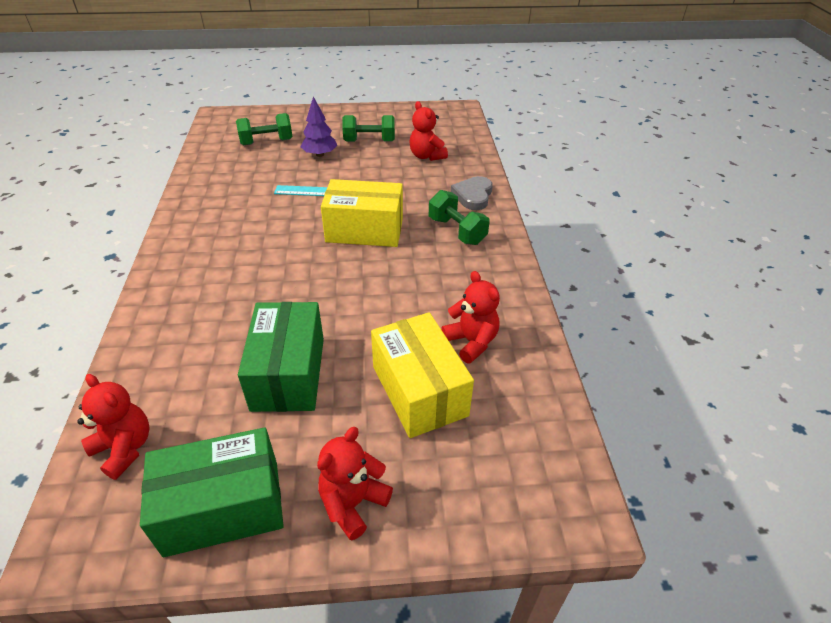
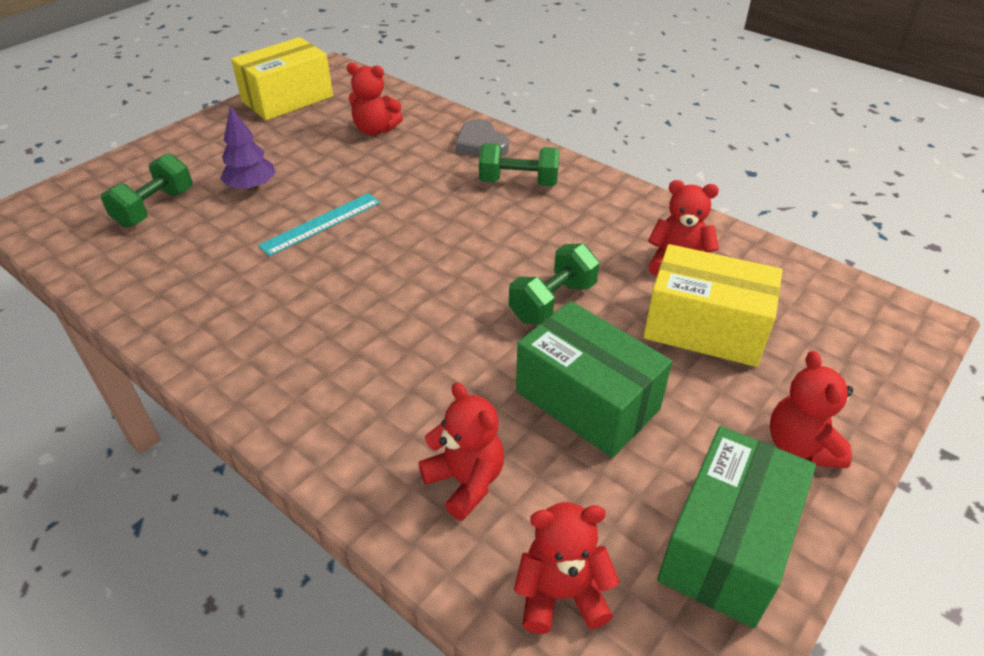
camera: 45 degrees left, 0 degrees up
yellow box [321,179,403,247] -> yellow box moved to [231,37,333,120]
green dumbbell [342,115,395,142] -> green dumbbell moved to [509,243,599,325]
none -> red teddy bear [418,382,504,521]

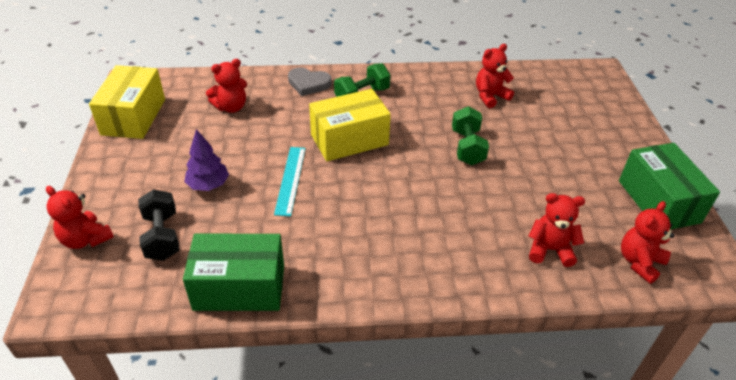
camera: 45 degrees left, 0 degrees up
green dumbbell [101,153,192,228] -> black dumbbell [138,189,179,261]
green box [516,301,672,458] -> green box moved to [183,234,284,311]
yellow box [643,244,783,367] -> yellow box moved to [309,89,391,161]
red teddy bear [770,351,853,468] -> red teddy bear moved to [46,186,114,249]

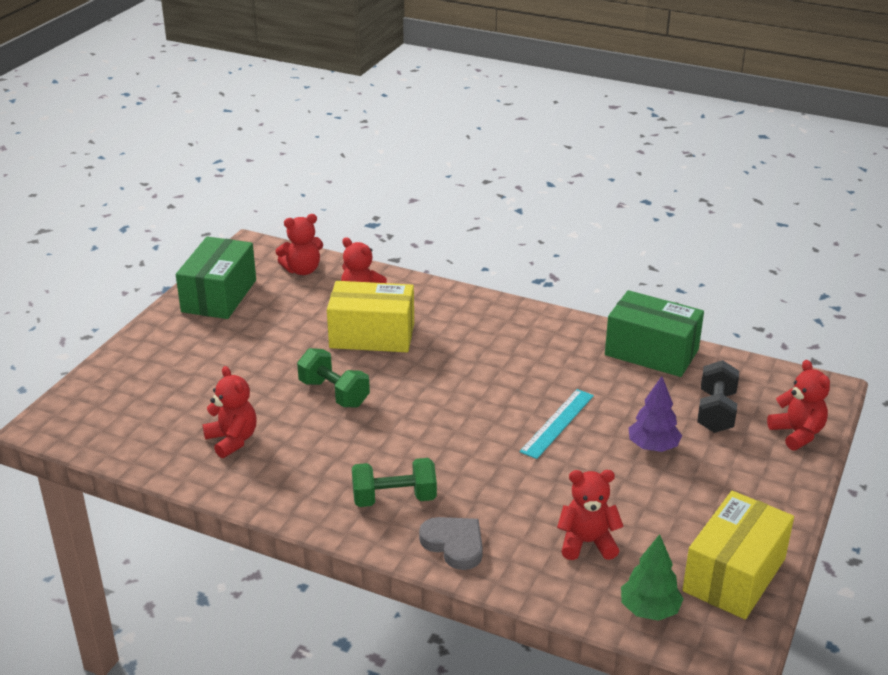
camera: 150 degrees left, 10 degrees down
yellow box [309,89,391,161] -> yellow box moved to [327,281,414,352]
green dumbbell [452,106,489,165] -> green dumbbell turned 75 degrees counterclockwise [297,348,370,407]
red teddy bear [476,44,514,108] -> red teddy bear turned 120 degrees counterclockwise [202,366,256,458]
none -> green tree [621,534,683,621]

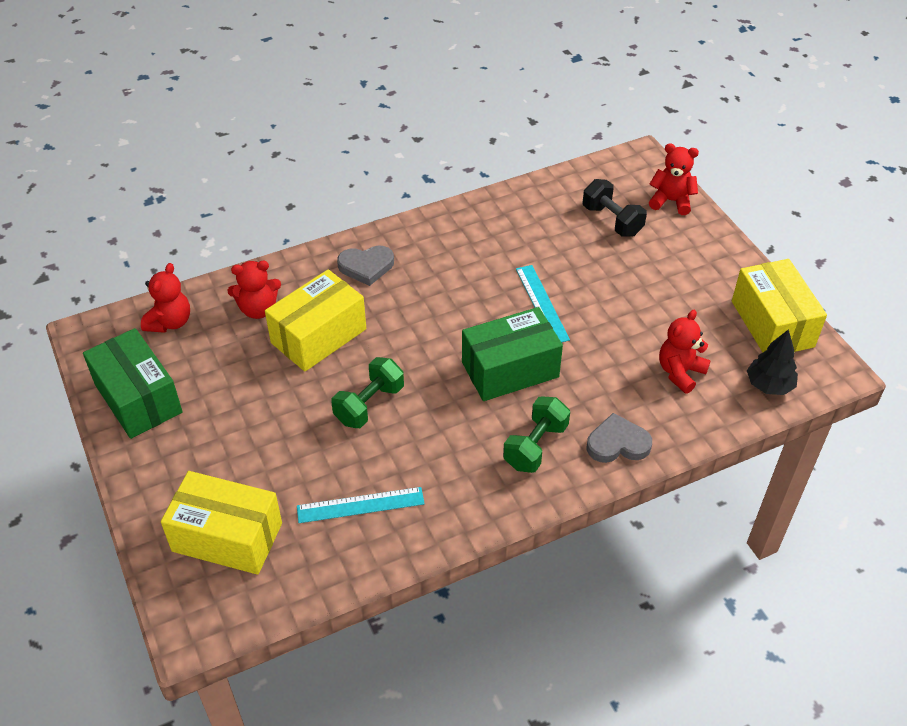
camera: 50 degrees left, 15 degrees up
red teddy bear [202,366,256,458] -> turquoise ruler [297,487,425,523]
green dumbbell [297,348,370,407] -> green dumbbell turned 45 degrees counterclockwise [331,357,404,428]
green box [605,290,704,377] -> green box moved to [462,307,563,401]
green tree [621,534,683,621] -> black tree [747,329,798,395]
purple tree [629,376,682,452] -> none
none -> yellow box [161,471,282,575]
none -> grey heart [337,246,394,286]

